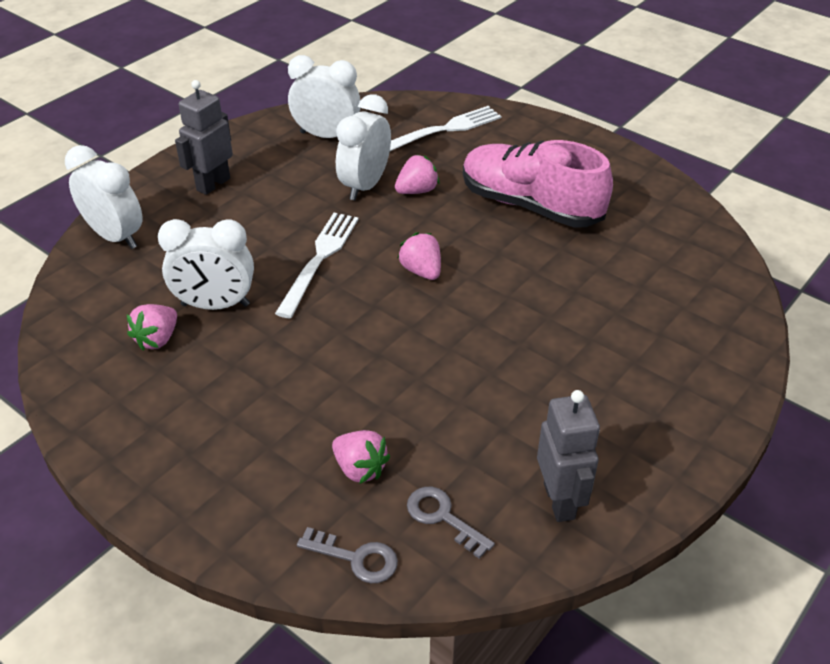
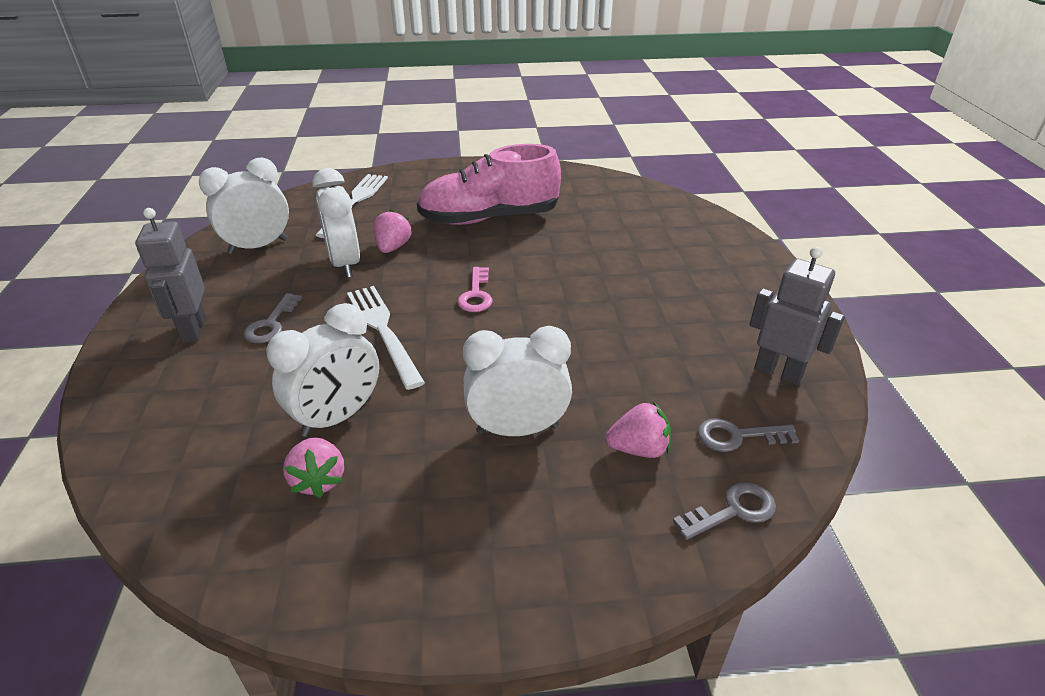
camera: 45 degrees left, 5 degrees down
white clock [65,145,143,249] -> white clock moved to [463,326,572,436]
pink strawberry [398,232,441,280] -> pink key [458,267,492,312]
none -> grey key [244,293,302,343]

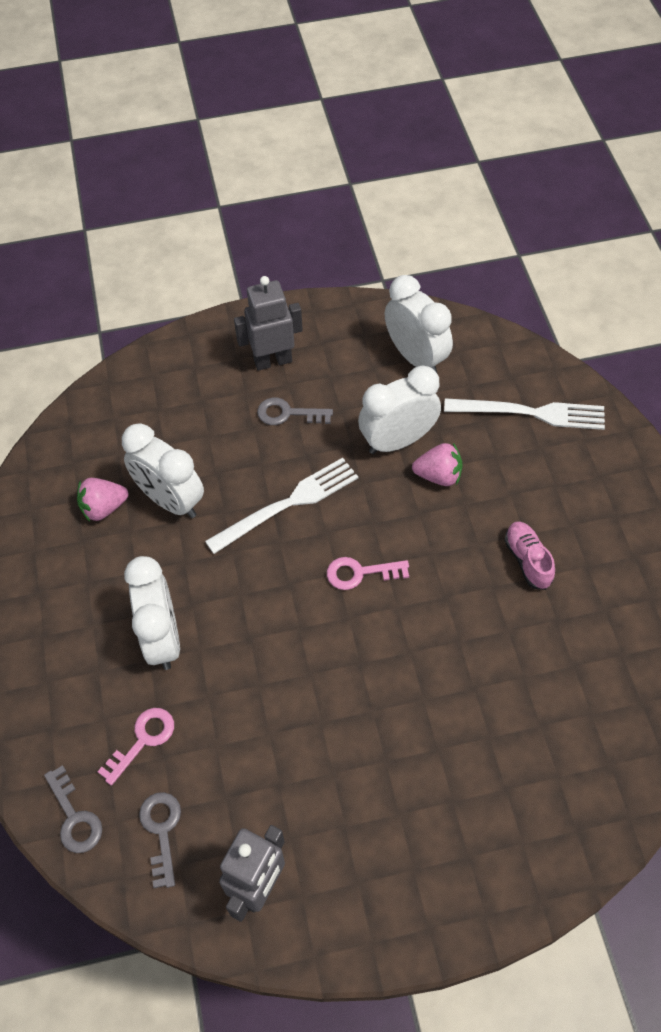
camera: 85 degrees right, 20 degrees up
pink shoe [417,144,561,225] -> pink shoe [504,521,555,590], size x0.44
pink strawberry [605,402,671,458] -> pink key [98,708,174,786]

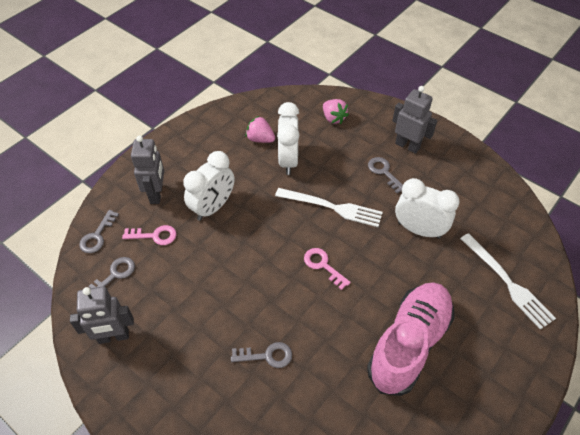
camera: 50 degrees right, 5 degrees down
white clock [385,275,453,374] -> none
pink strawberry [412,443,463,486] -> pink strawberry moved to [323,99,349,124]
pink shoe [504,521,555,590] -> pink shoe [367,282,455,396], size x2.28
none -> grey robot [131,135,164,204]
none -> grey key [231,342,292,368]

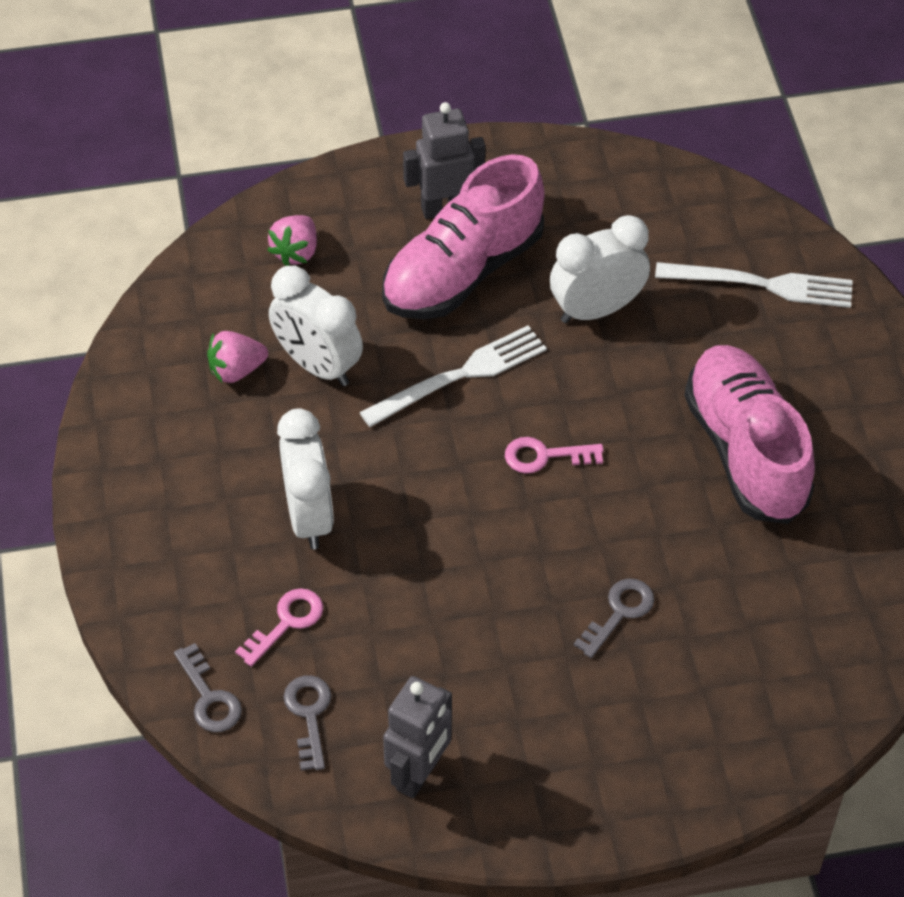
camera: 50 degrees left, 0 degrees up
grey robot [131,135,164,204] -> none
pink strawberry [323,99,349,124] -> pink strawberry turned 105 degrees clockwise [267,215,317,266]
grey key [368,157,403,193] -> pink shoe [382,154,545,319]

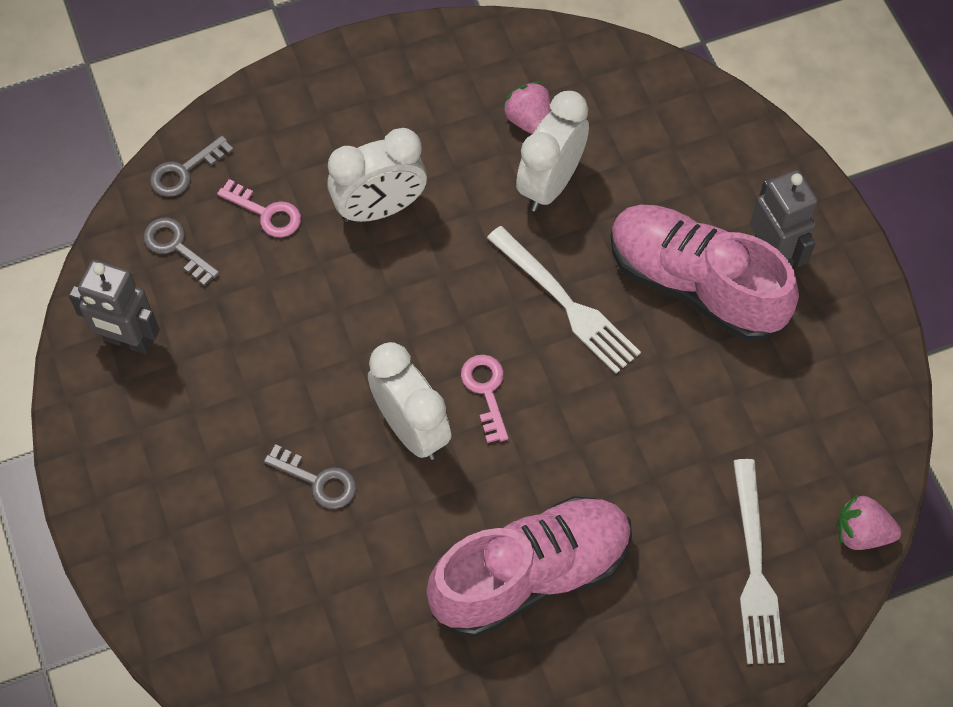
camera: 80 degrees right, 10 degrees up
pink strawberry [267,215,317,266] -> pink strawberry moved to [837,494,901,550]
grey key [284,675,331,771] -> grey key turned 120 degrees counterclockwise [144,218,220,286]
white clock [550,215,650,323] -> white clock moved to [368,342,451,460]

